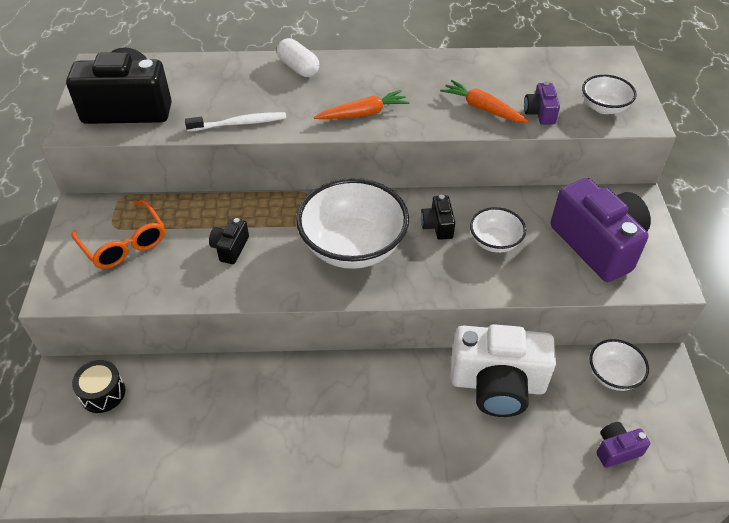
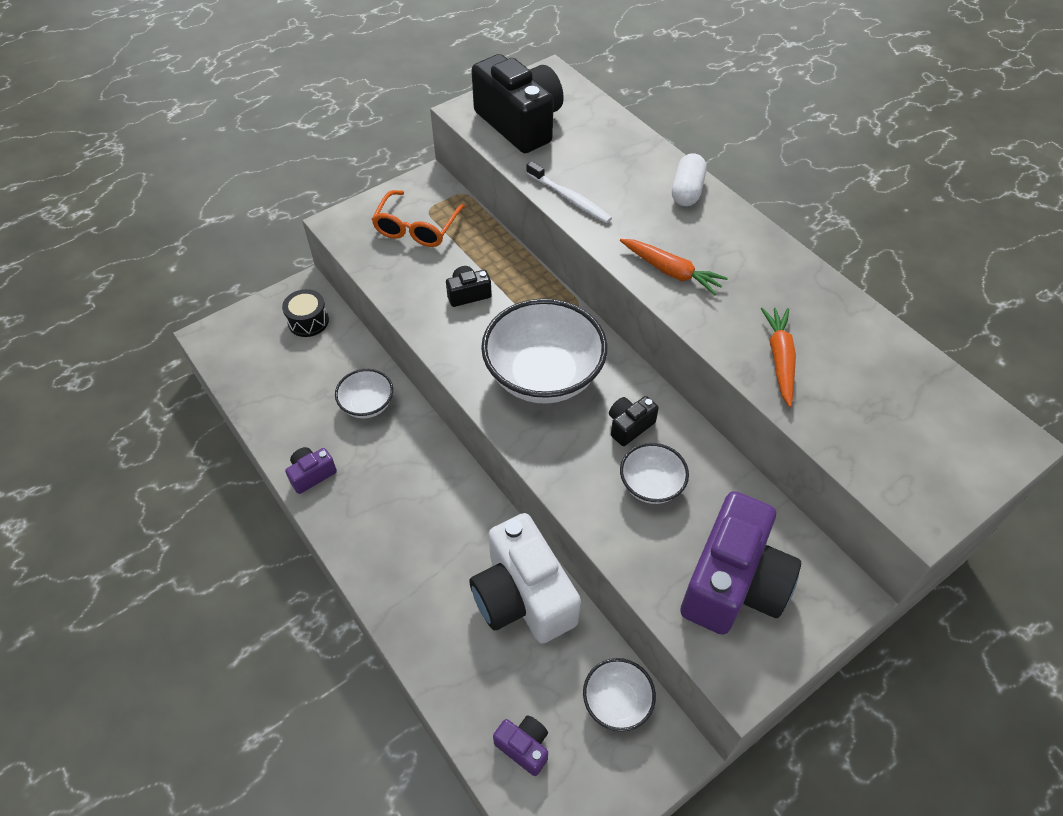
camera: 55 degrees right, 5 degrees up
purple camera [524,81,560,125] -> purple camera moved to [285,447,337,494]
white bowl [582,75,637,114] -> white bowl moved to [335,369,393,418]

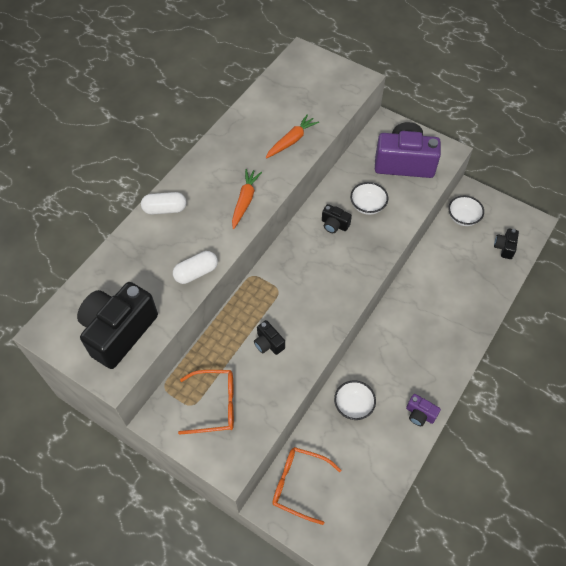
camera: 110 degrees left, 5 degrees up
black drum [282,289,329,337] -> orange glasses [272,447,341,525]
white camera [469,513,581,644] -> none
white bowl [481,299,607,404] -> none
purple camera [493,715,548,776] -> black camera [494,228,519,259]
white toothbrush [526,161,612,223] -> white capsule [173,251,218,284]
orange carrot [761,307,796,407] -> orange carrot turned 150 degrees clockwise [266,114,319,158]

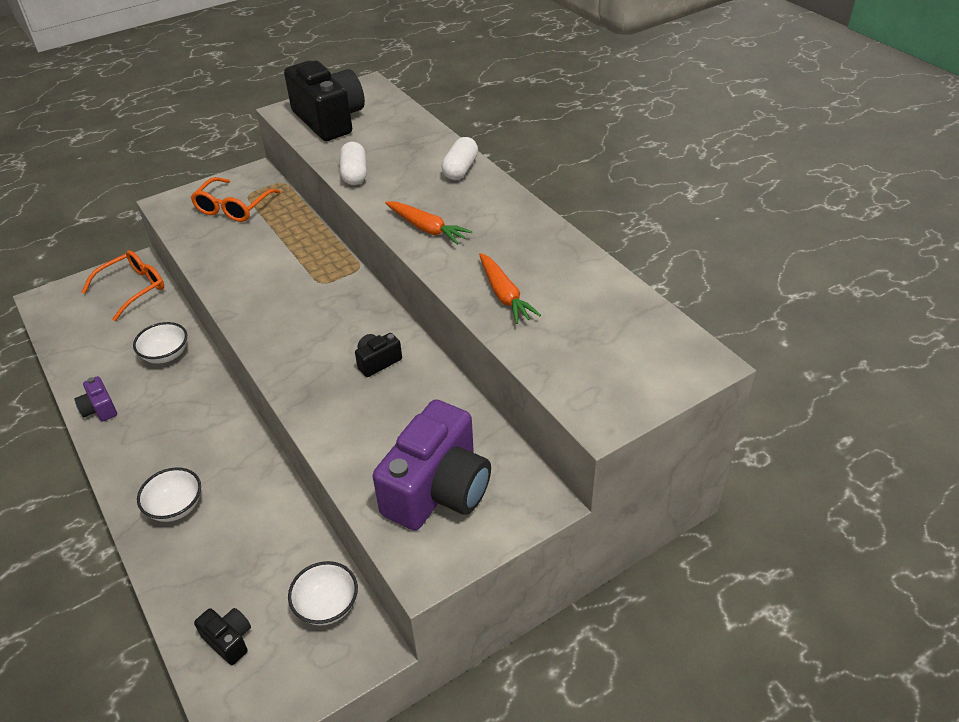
camera: 115 degrees right, 15 degrees down
black camera [254,320,285,355] -> none
white bowl [350,182,388,215] -> white bowl moved to [137,467,201,522]
purple camera [406,394,441,426] -> purple camera turned 90 degrees counterclockwise [74,376,117,421]

